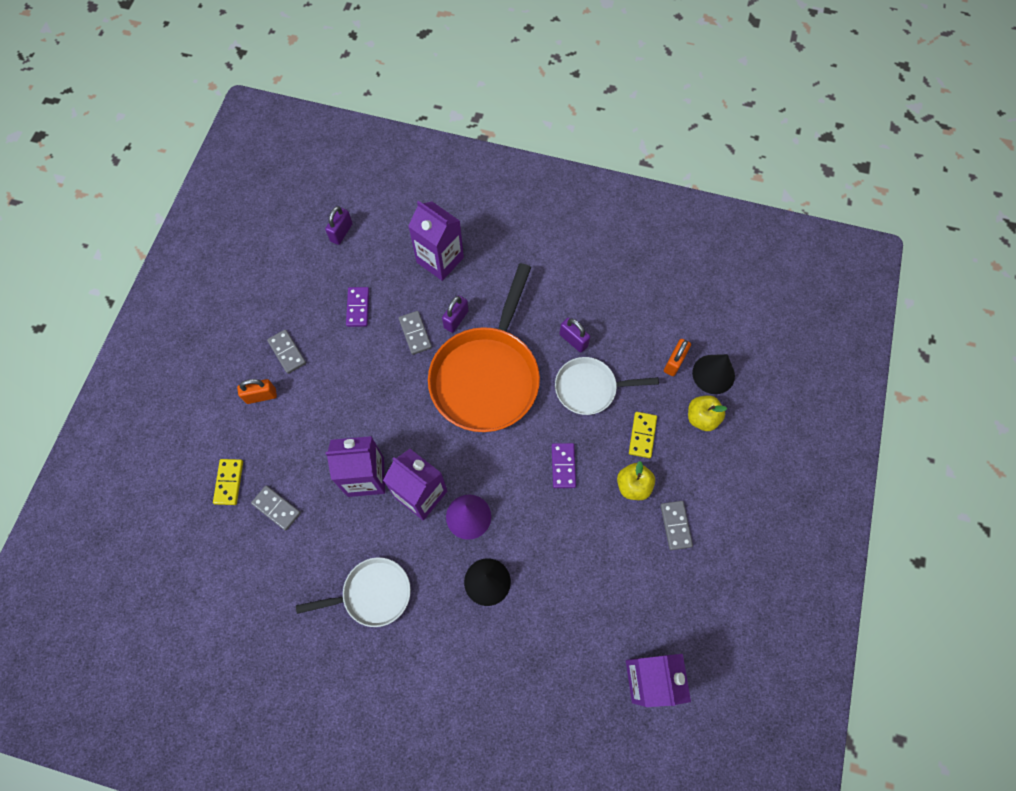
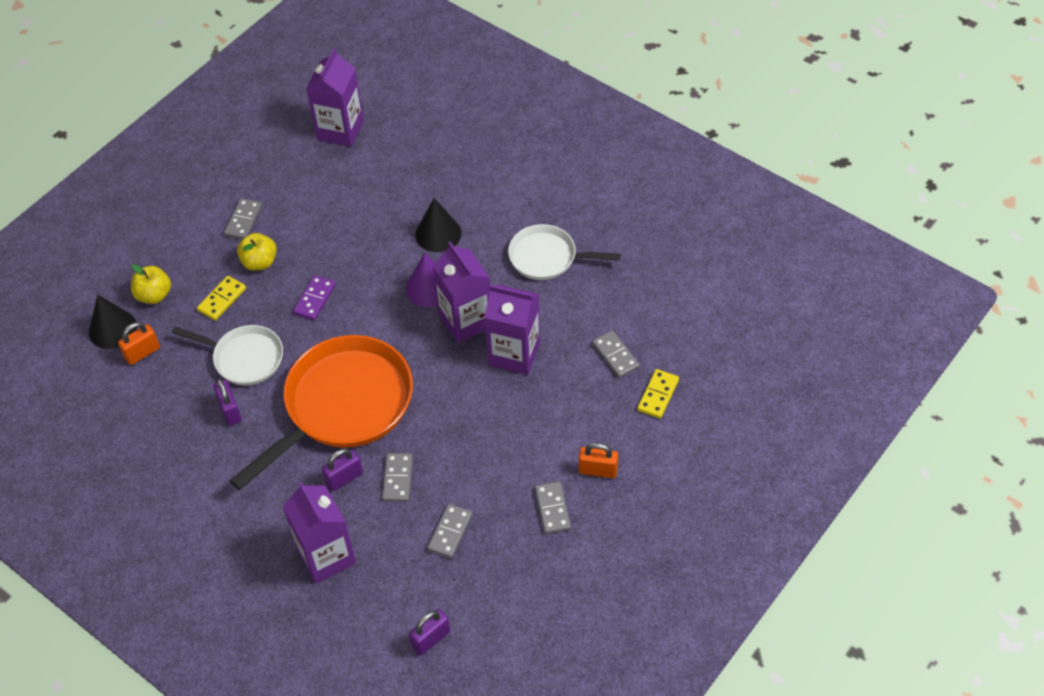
camera: 155 degrees left, 15 degrees down
purple domino [346,287,369,327] -> grey domino [427,504,473,558]

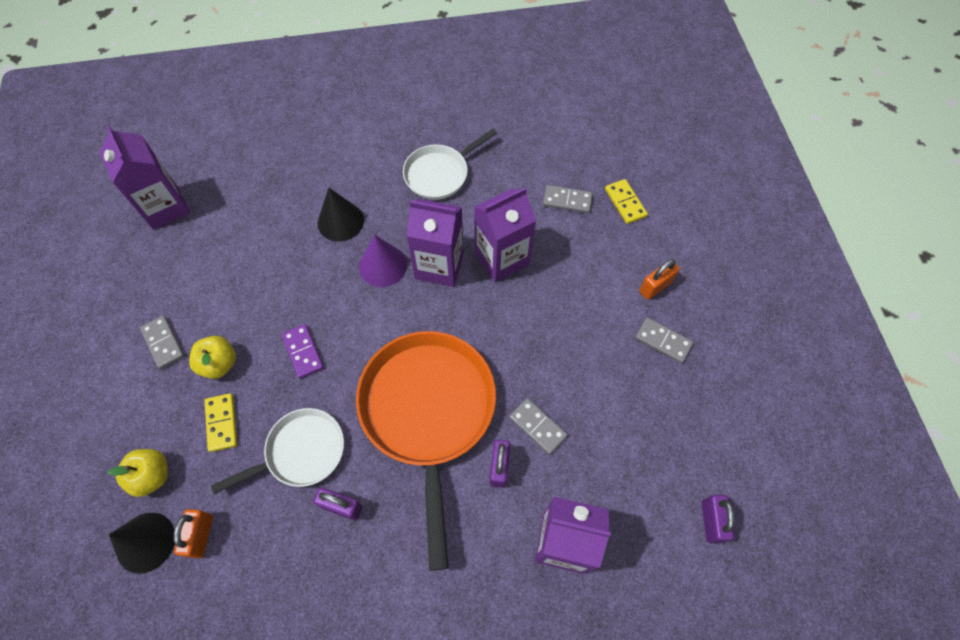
camera: 50 degrees left, 10 degrees up
grey domino [427,504,473,558] -> none

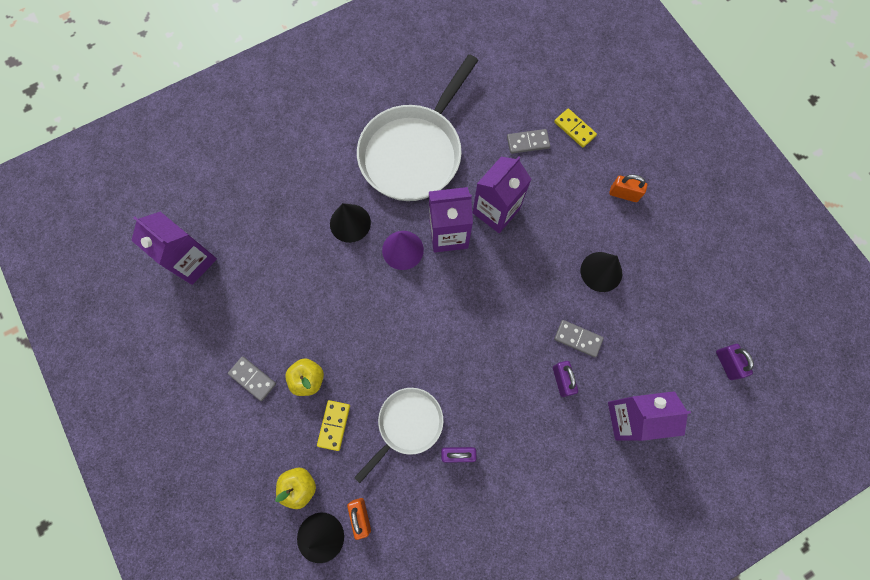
camera: 20 degrees left, 10 degrees up
yellow domino [204,393,237,452] -> yellow domino turned 45 degrees clockwise [317,400,350,451]
purple domino [282,324,324,379] -> none
orange pan [356,331,496,571] -> none
white pan [403,129,497,200] -> white pan [357,54,478,201], size x1.80
grey domino [635,317,693,363] -> none
orange padlock [639,259,680,300] -> orange padlock turned 75 degrees clockwise [610,174,647,202]
none -> black cone [581,252,622,292]

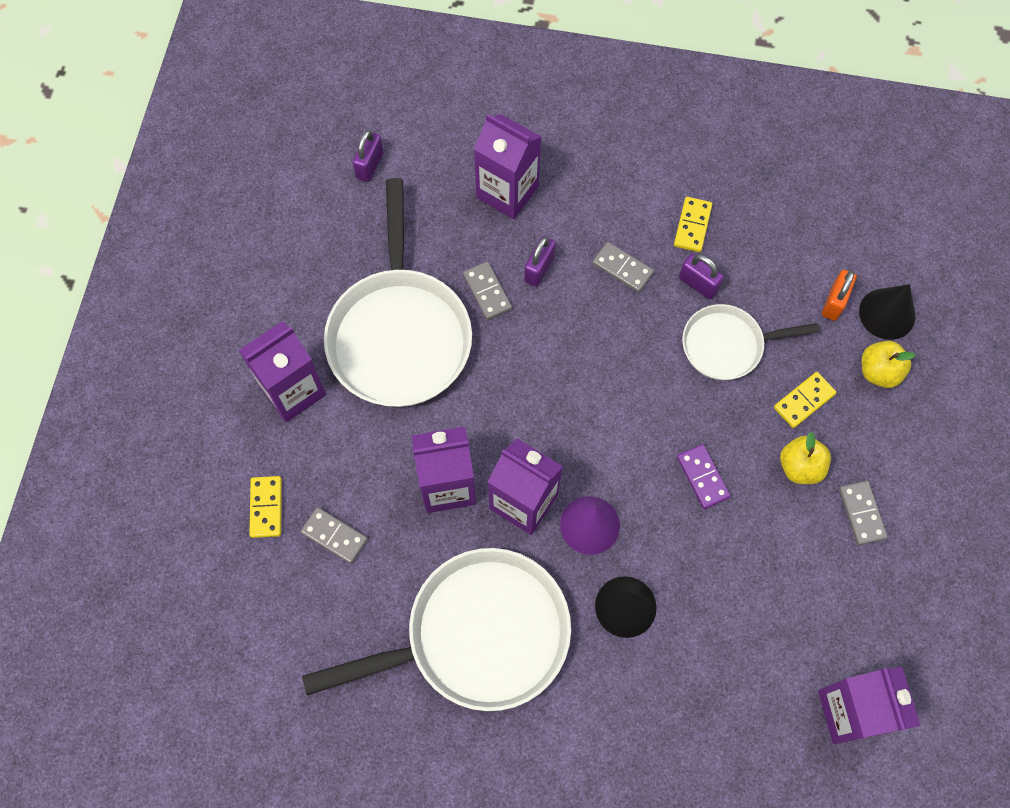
camera: 140 degrees left, 5 degrees down
black cone [581,252,622,292] -> white pan [324,178,472,407]
orange padlock [610,174,647,202] -> purple carton [239,321,326,422]
none -> grey domino [592,242,654,293]
none -> yellow domino [674,197,712,252]
none -> purple domino [677,444,731,509]

